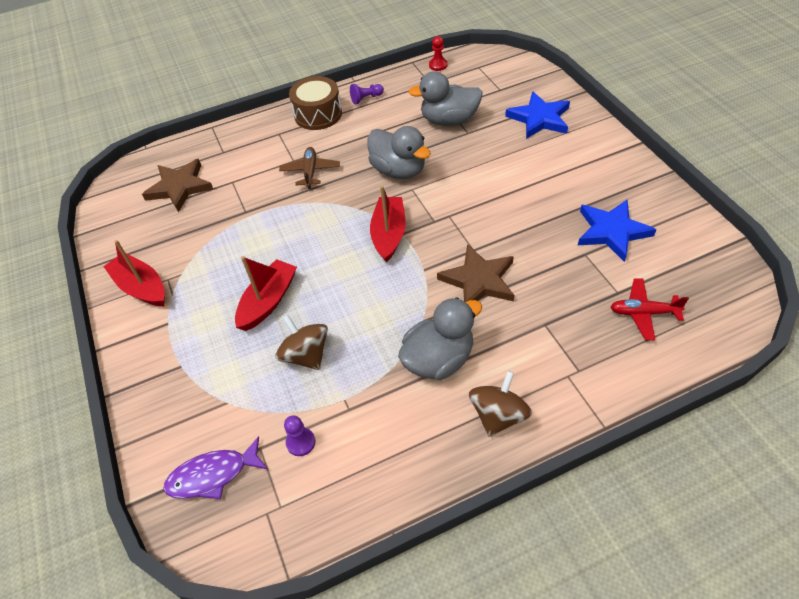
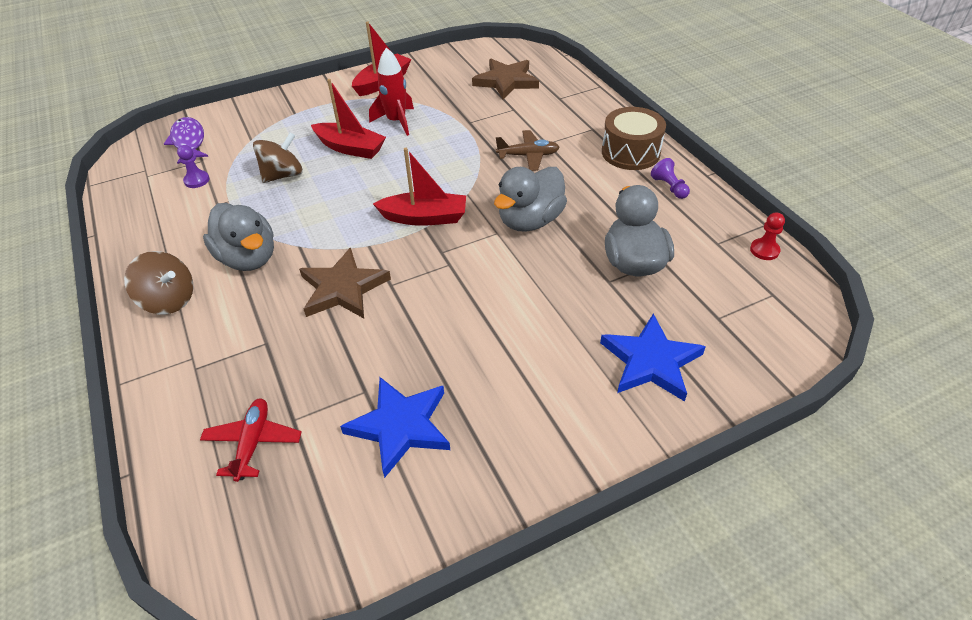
camera: 85 degrees right, 5 degrees down
none -> red rocket [369,47,414,136]

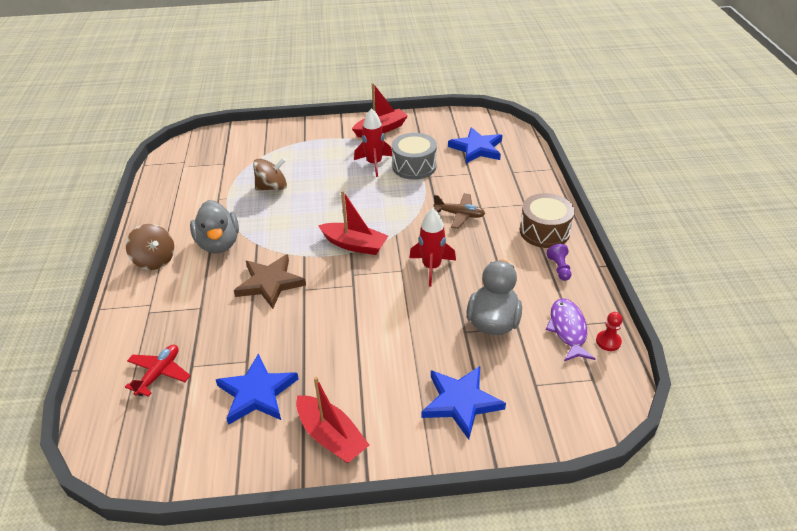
camera: 20 degrees right, 5 degrees down
purple fish [164,117,208,164] -> purple fish moved to [546,298,596,361]
purple pawn [177,145,209,188] -> none
red boat [311,79,386,159] -> red boat moved to [296,376,369,463]
brown star [472,59,539,100] -> blue star [448,127,502,164]
grey duck [494,167,567,232] -> red rocket [409,208,456,286]
none -> grey drum [392,133,437,180]

